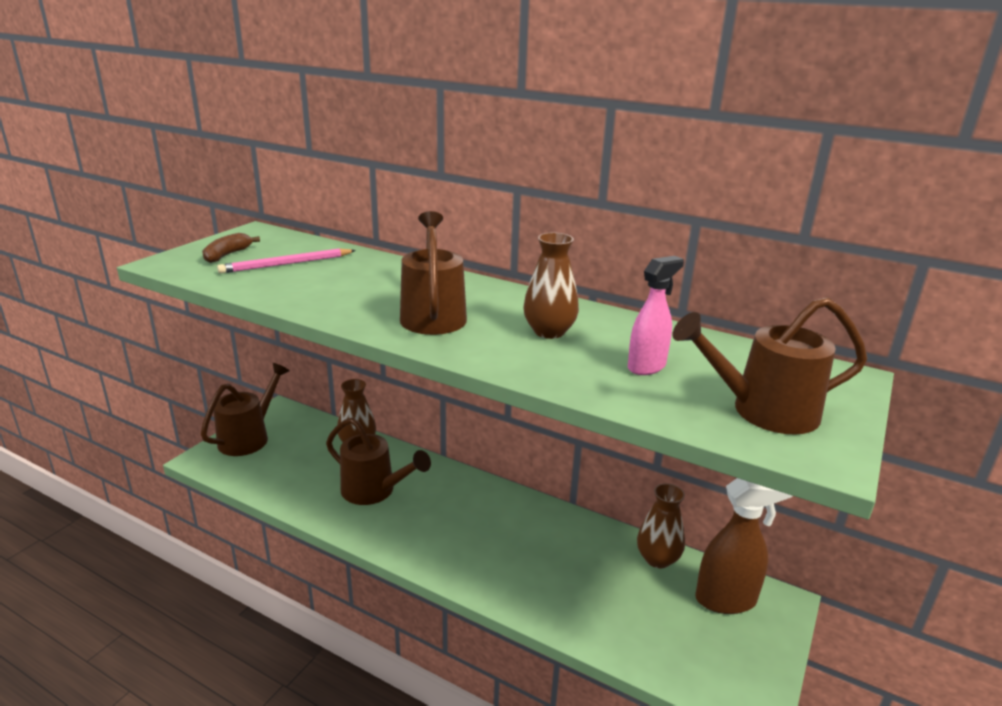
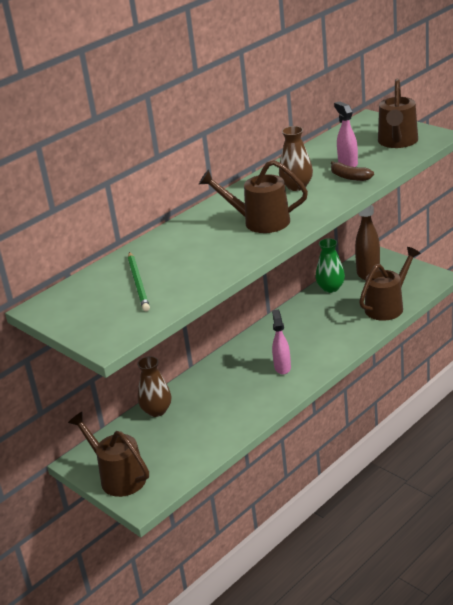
camera: 70 degrees left, 5 degrees up
brown banana [202,233,260,263] -> brown banana moved to [331,161,374,181]
pink pencil [217,248,356,273] -> green pencil [128,252,150,311]
brown watering can [326,418,431,505] -> brown watering can moved to [359,247,421,321]
brown vase [637,483,685,569] -> green vase [315,238,345,293]
none -> pink spray bottle [272,310,291,375]

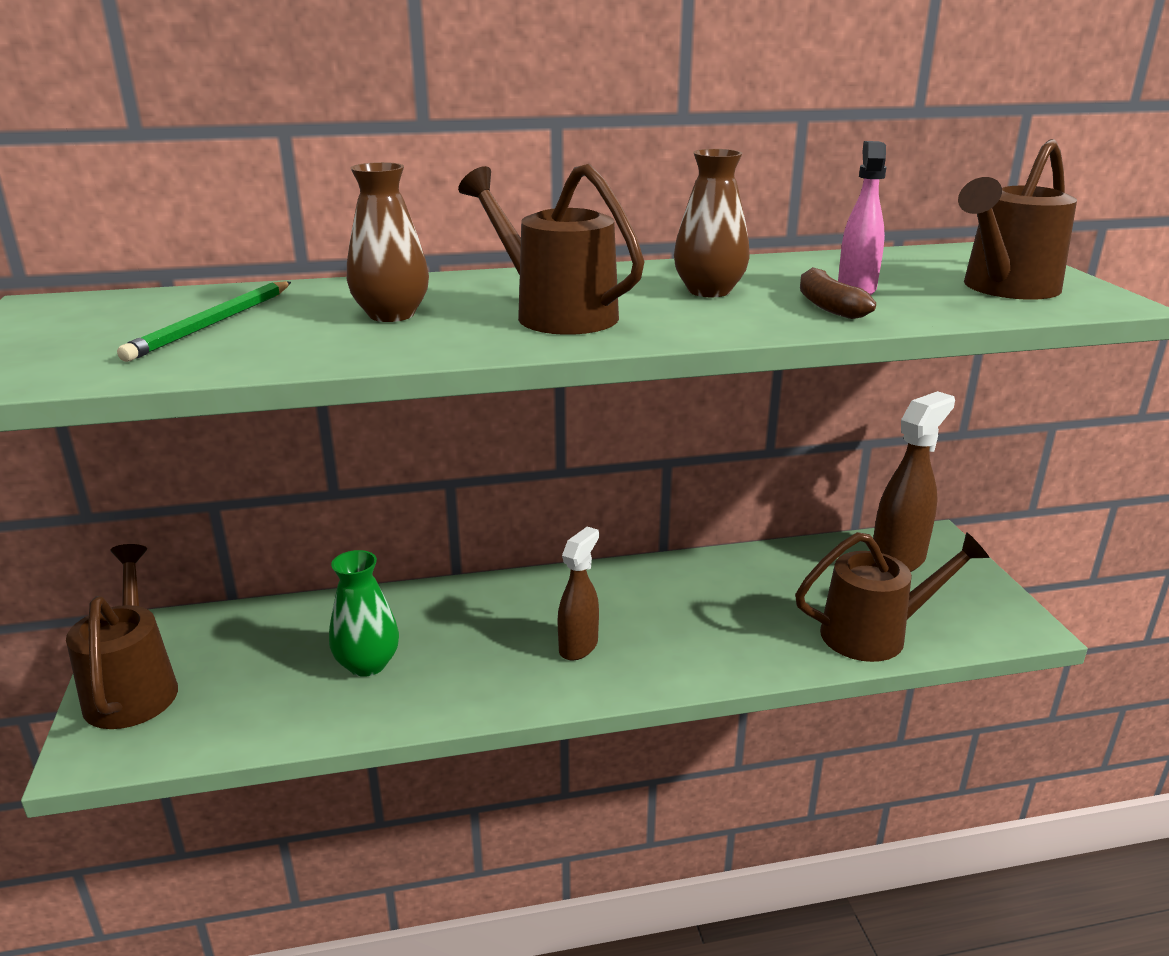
camera: 30 degrees right, 5 degrees down
brown vase [137,356,171,417] -> brown vase moved to [347,162,429,322]
pink spray bottle [272,310,291,375] -> brown spray bottle [558,527,599,661]
green vase [315,238,345,293] -> green vase moved to [329,550,399,677]

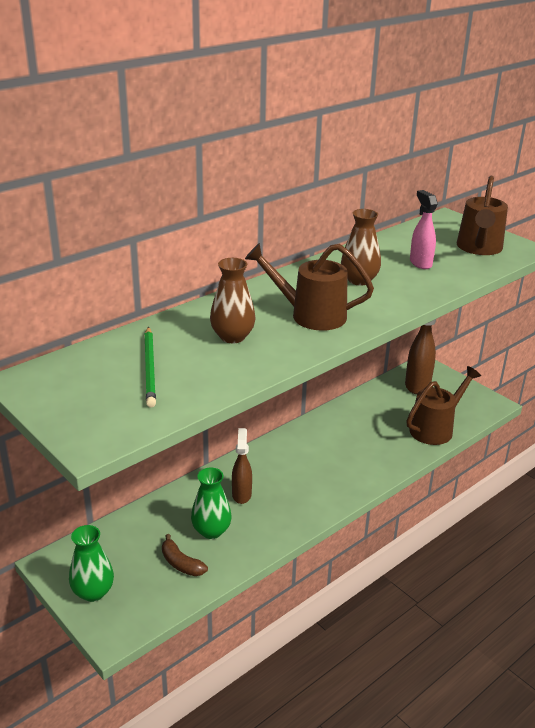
camera: 30 degrees left, 5 degrees up
brown watering can [66,544,178,729] -> green vase [69,525,114,602]
brown spray bottle [558,527,599,661] -> brown spray bottle moved to [232,428,252,504]
brown banana [800,267,876,319] -> brown banana moved to [162,534,208,576]

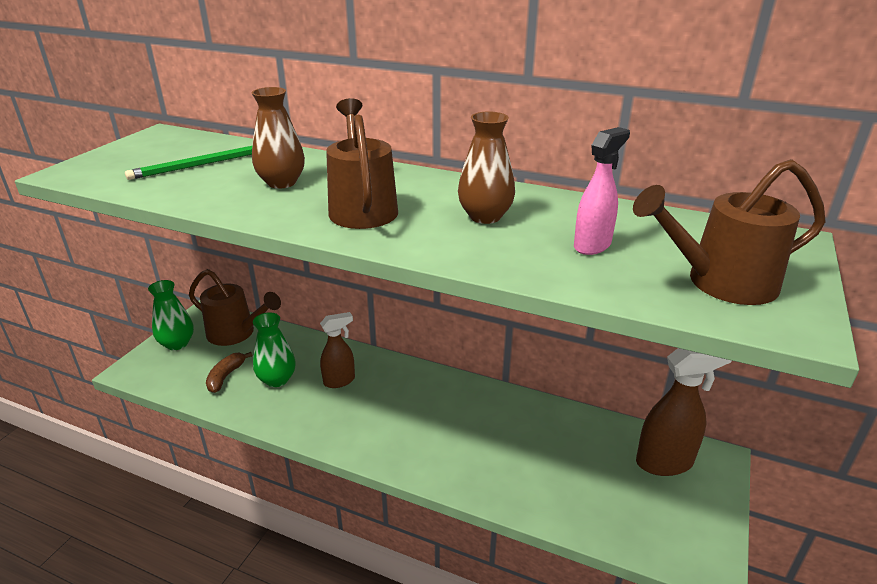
camera: 65 degrees right, 0 degrees up
brown watering can [407,366,481,445] -> brown watering can moved to [189,269,281,346]

